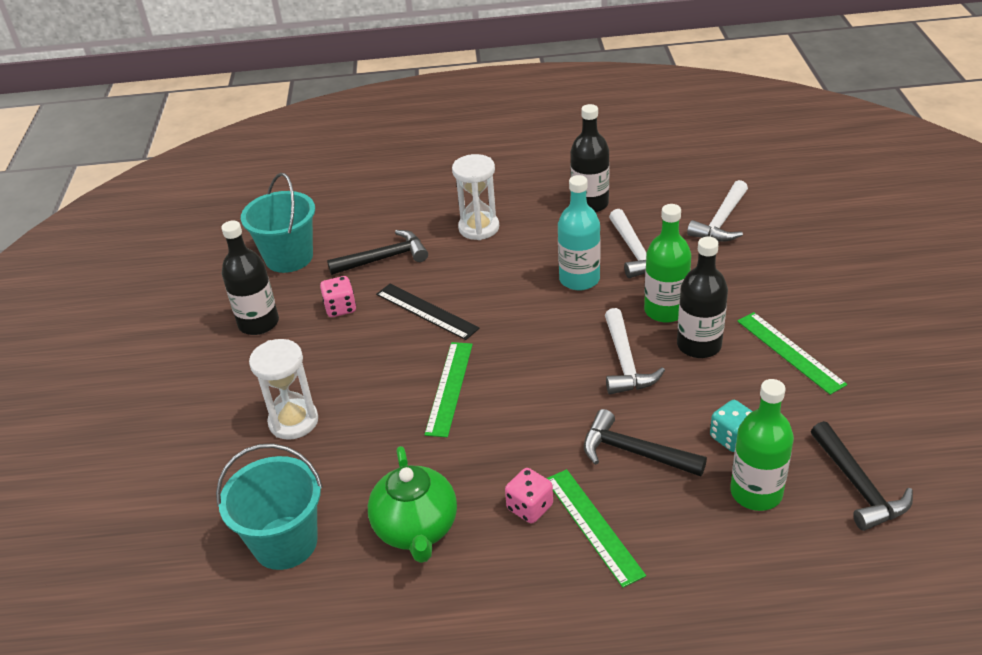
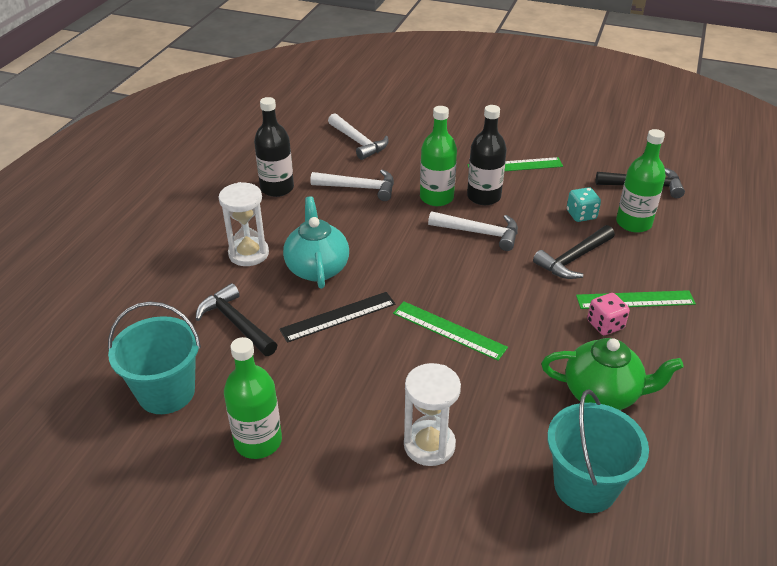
camera: 70 degrees left, 0 degrees up
black bottle [221,220,279,335] -> green bottle [224,337,282,459]
pink dice [320,276,356,317] -> none
black hammer [327,230,428,275] -> black hammer turned 45 degrees counterclockwise [195,283,277,356]
turquoise bottle [558,175,600,290] -> none
none -> turquoise teapot [283,196,349,289]

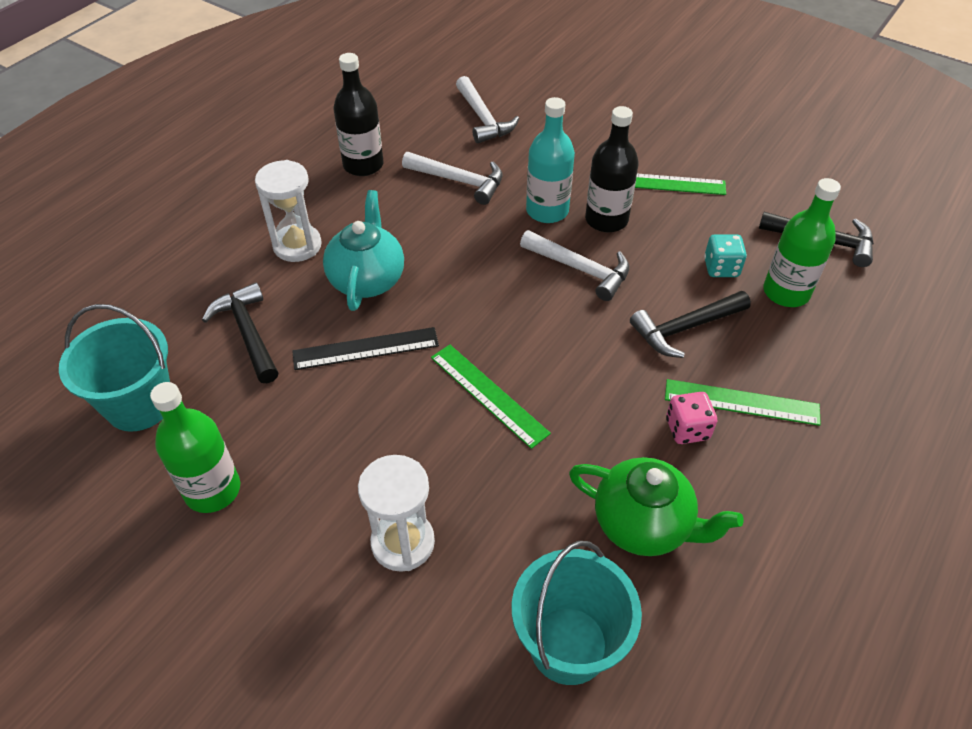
camera: 15 degrees right, 10 degrees up
green bottle [420,106,457,206] -> turquoise bottle [526,97,575,223]

